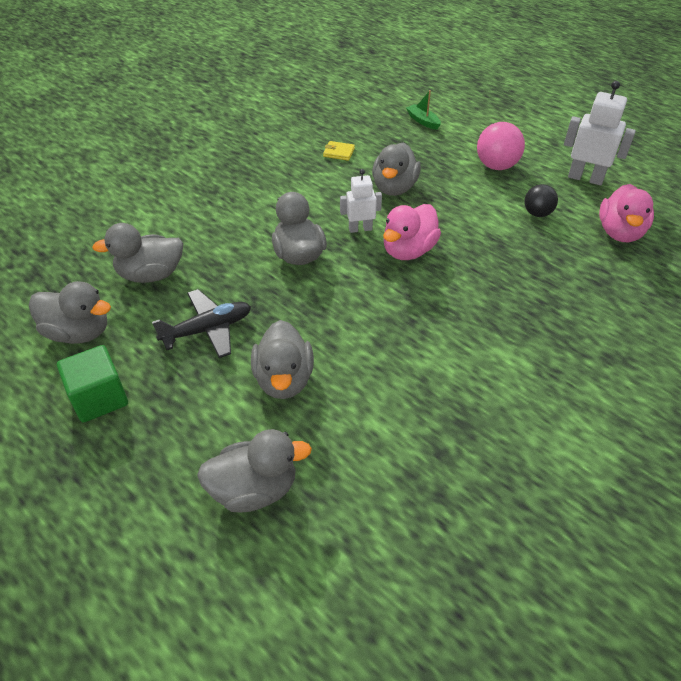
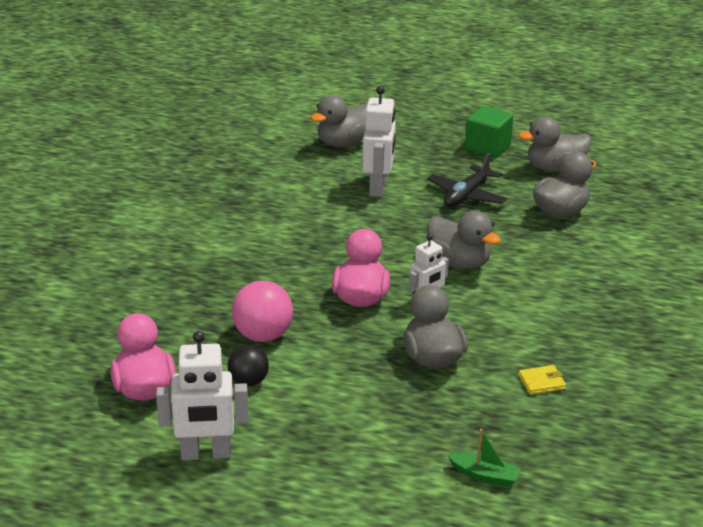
camera: 150 degrees right, 15 degrees down
grey duck [251,320,314,399] -> white robot [362,86,396,197]
pink ball [477,122,525,170] -> pink ball moved to [232,281,293,342]

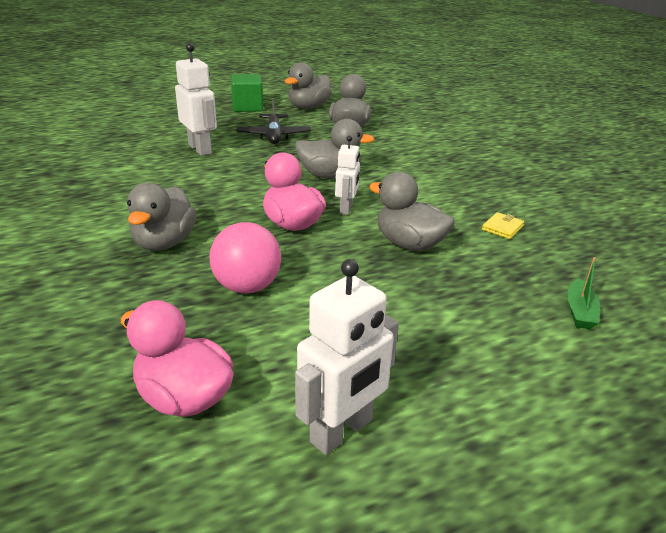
camera: 40 degrees left, 0 degrees up
black ball [228,345,269,386] -> none
grey duck [311,95,367,147] -> grey duck moved to [127,183,197,251]
green boat [448,429,521,487] -> green boat turned 120 degrees clockwise [567,257,600,329]

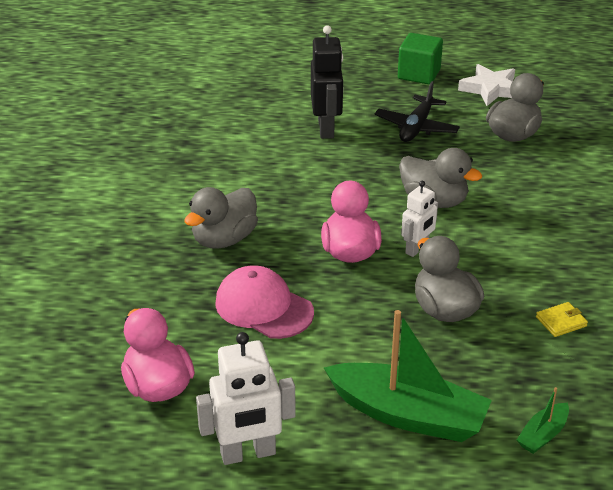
camera: 30 degrees right, 5 degrees up
white robot [175,43,217,156] -> black robot [311,25,343,139]
pink ball [209,222,281,293] -> pink cap [215,266,314,339]
grey duck [285,63,332,109] -> white star [458,64,515,106]
none -> green boat [324,310,492,442]

